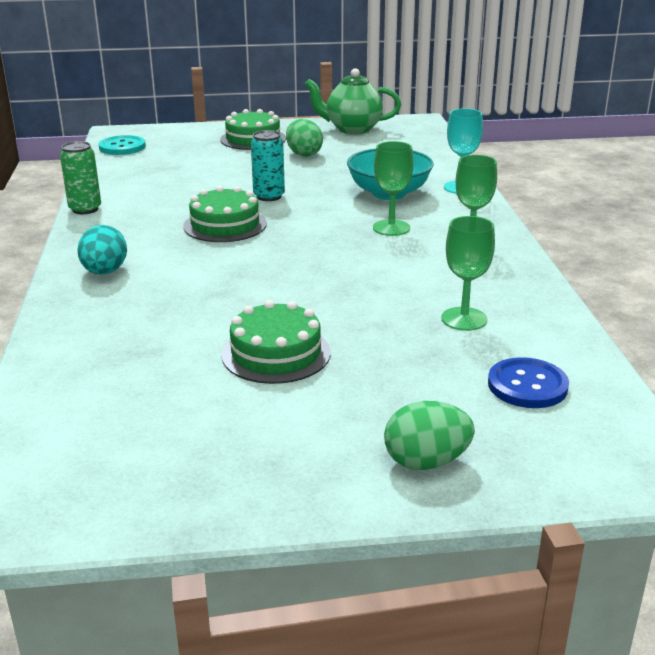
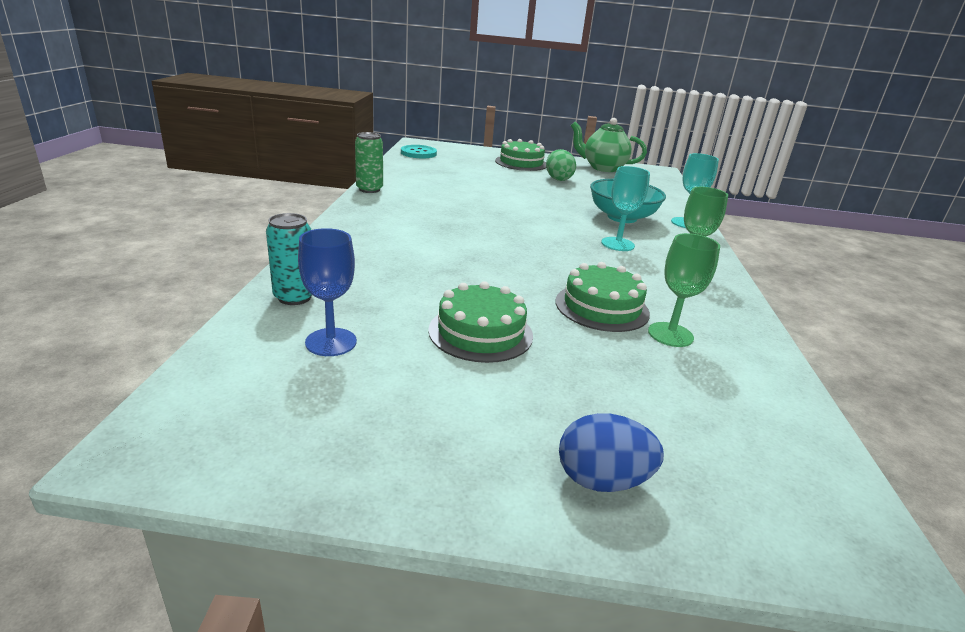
camera: 10 degrees right, 0 degrees up
turquoise egg [78,225,127,274] -> none
green cake [183,186,267,242] -> green cake moved to [555,262,650,332]
turquoise can [251,130,285,201] -> turquoise can moved to [266,213,312,305]
green goblet [373,141,413,236] -> turquoise goblet [601,166,650,251]
green egg [384,401,475,470] -> blue egg [559,413,664,492]
blue button [488,357,569,408] -> none
none -> blue goblet [298,228,357,356]

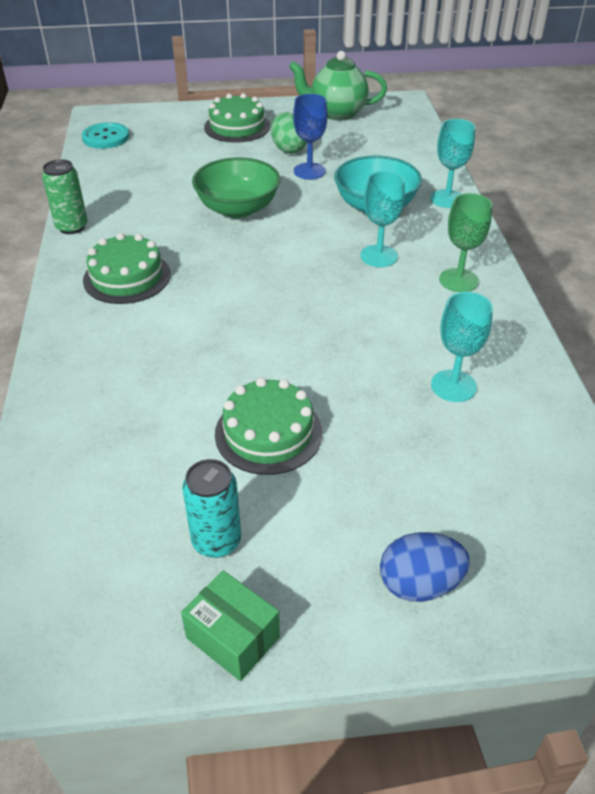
camera: 10 degrees left, 15 degrees up
turquoise can [266,213,312,305] -> turquoise can moved to [182,459,241,558]
blue goblet [298,228,357,356] -> blue goblet moved to [293,94,328,180]
green cake [555,262,650,332] -> green cake moved to [83,233,171,304]
green goblet [648,233,720,347] -> turquoise goblet [431,292,493,402]
none -> green box [181,570,280,681]
none -> green bowl [192,157,280,218]

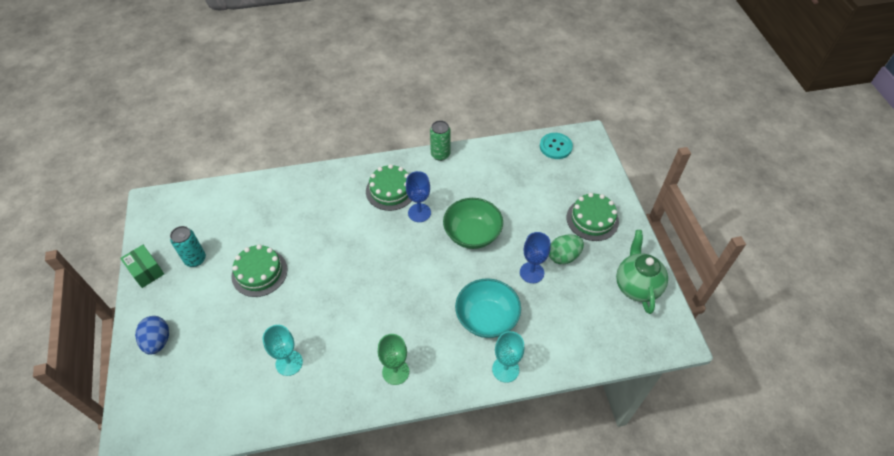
camera: 85 degrees right, 10 degrees up
green box [181,570,280,681] -> green box turned 75 degrees counterclockwise [120,245,164,288]
turquoise goblet [360,171,405,267] -> none
none -> blue goblet [406,171,431,222]

